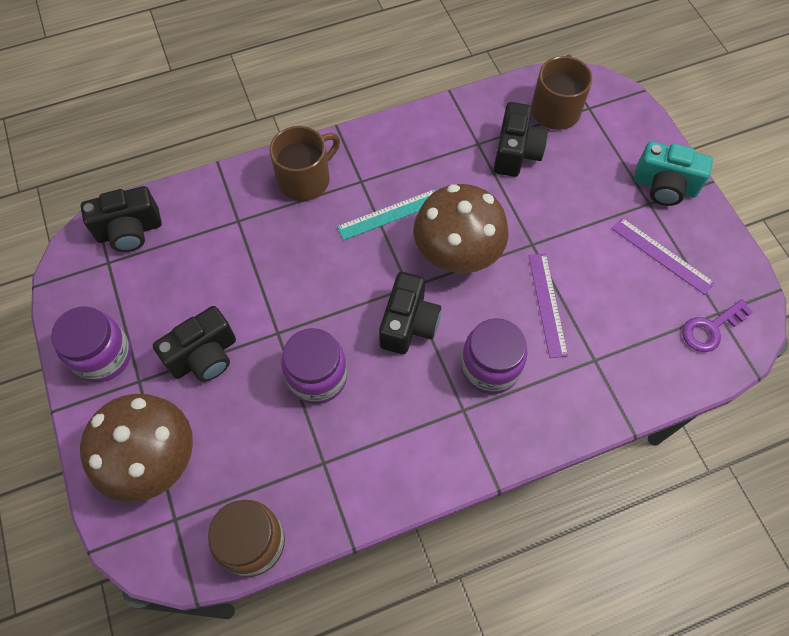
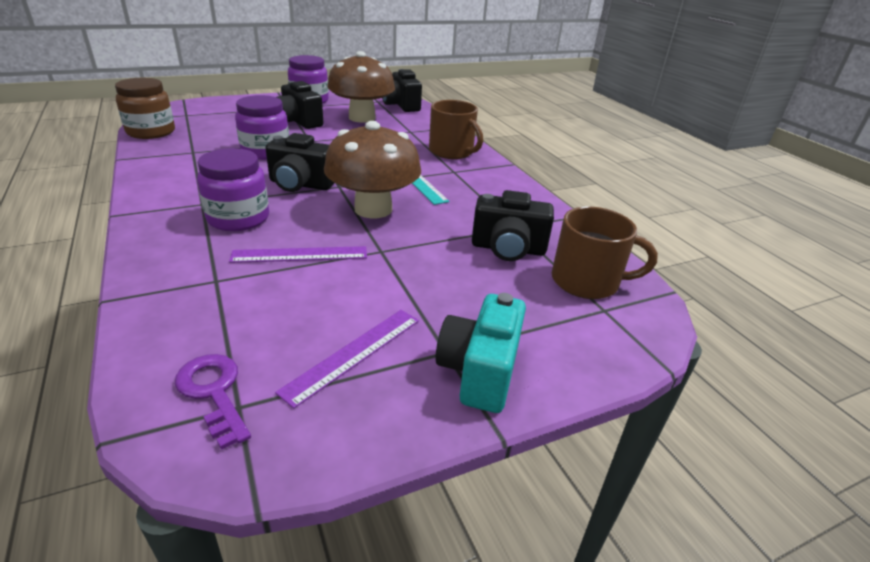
camera: 85 degrees right, 30 degrees down
brown mushroom [80,394,193,502] -> brown mushroom moved to [327,51,395,123]

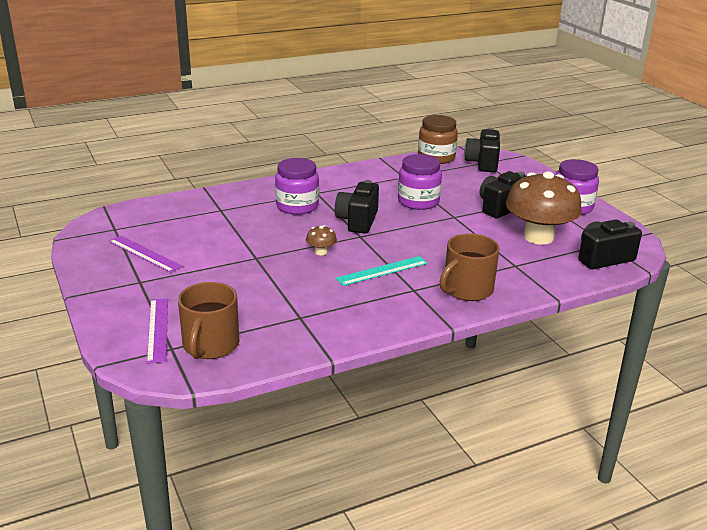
camera: 90 degrees right, 5 degrees down
purple key [175,354,251,450] -> none
purple ruler [229,246,367,263] -> purple ruler moved to [147,298,168,364]
brown mushroom [324,121,421,218] -> brown mushroom [306,225,337,255], size x0.40
turquoise camera [435,293,526,413] -> none
black camera [472,190,554,261] -> black camera moved to [464,128,500,172]

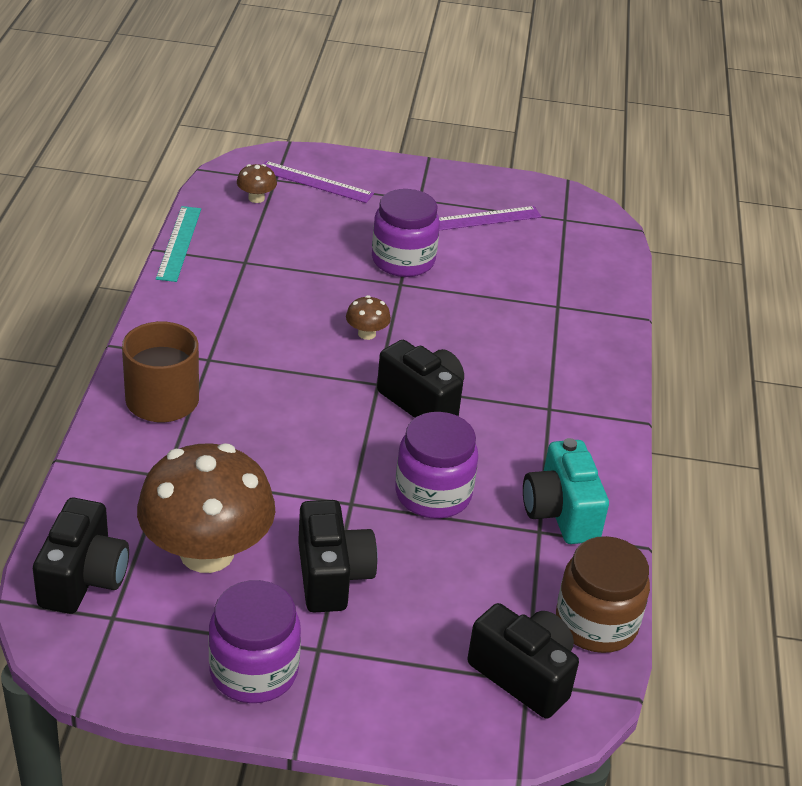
camera: 120 degrees right, 10 degrees up
brown mug [178,282,239,359] -> brown mushroom [237,164,277,203]
purple jar [275,158,319,215] -> purple jar moved to [372,189,440,277]
turquoise ruler [336,256,428,286] -> turquoise ruler moved to [156,206,201,282]
none -> turquoise camera [523,438,609,544]

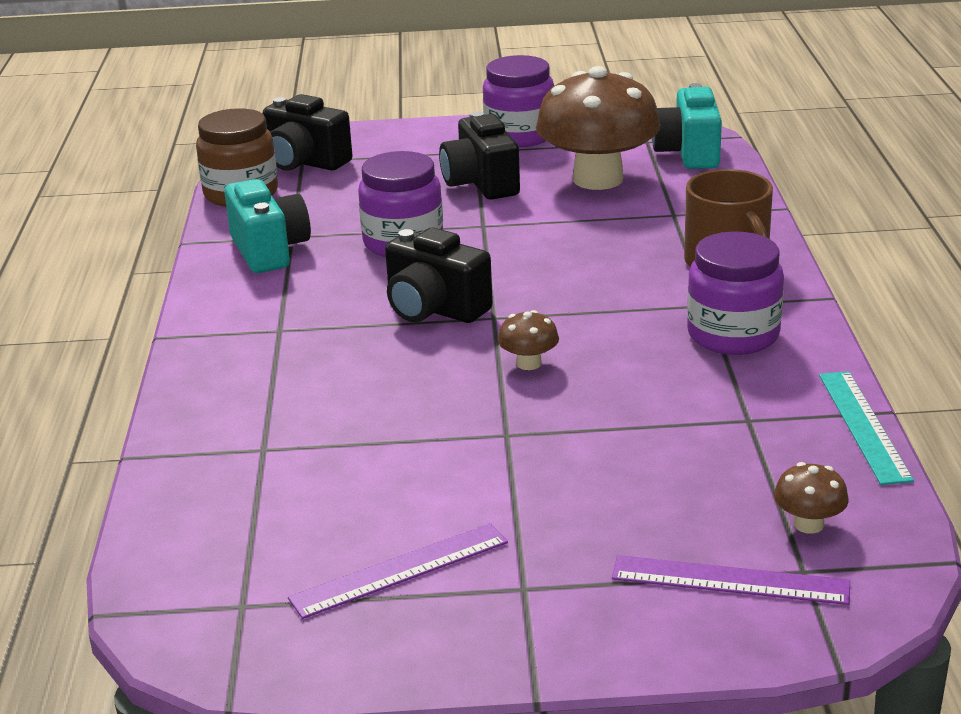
camera: 175 degrees right, 10 degrees down
black camera [33,498,129,614] -> turquoise camera [651,83,722,169]
purple jar [372,189,440,277] -> purple jar moved to [687,231,784,355]

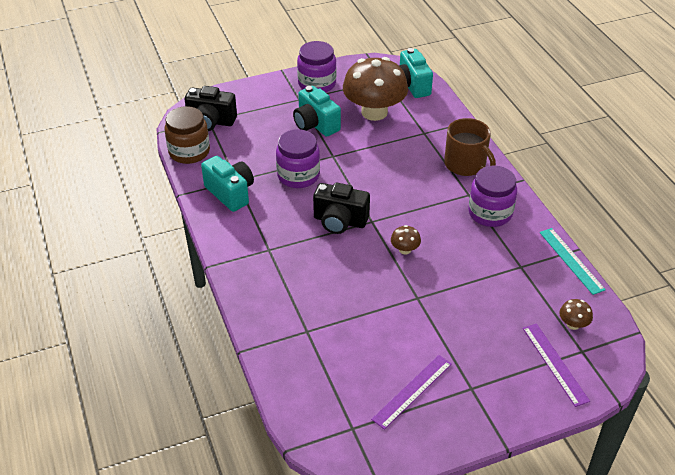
camera: 20 degrees left, 15 degrees up
black camera [439,111,520,200] -> turquoise camera [293,86,341,137]
purple ruler [612,555,850,605] -> purple ruler turned 75 degrees clockwise [523,323,590,407]

